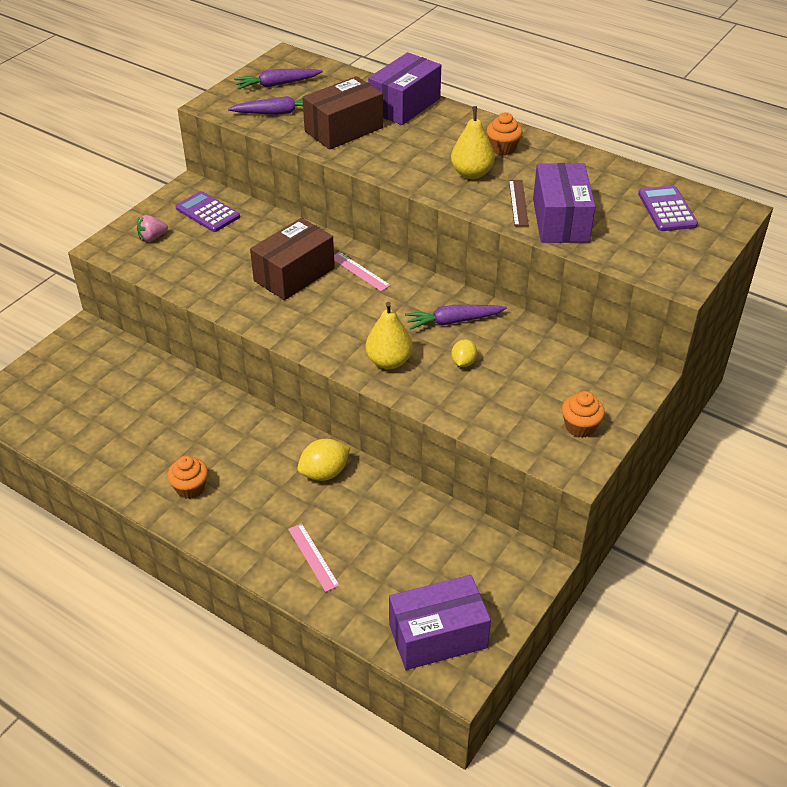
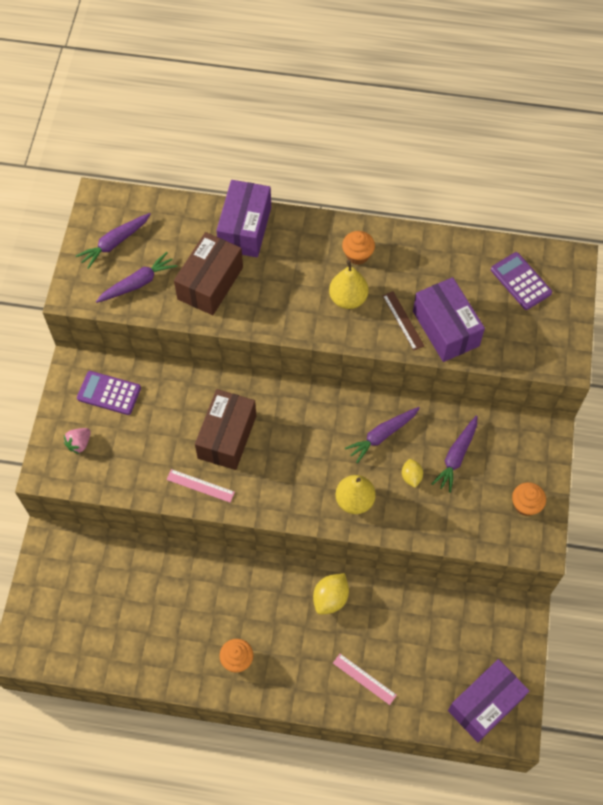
camera: 25 degrees left, 20 degrees up
pink ruler [334,252,391,291] -> pink ruler moved to [166,469,235,502]
none -> purple carrot [432,415,477,493]

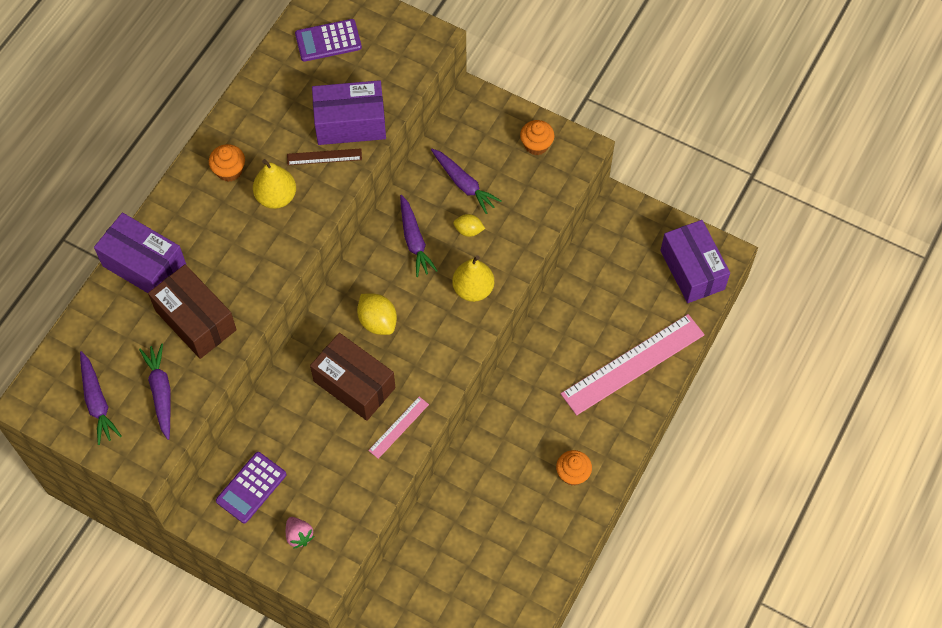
camera: 70 degrees left, 0 degrees up
yellow lemon [313,573,349,615] -> yellow lemon moved to [357,294,397,335]
pink ruler [333,654,397,705] -> pink ruler [561,314,705,415], size x2.21

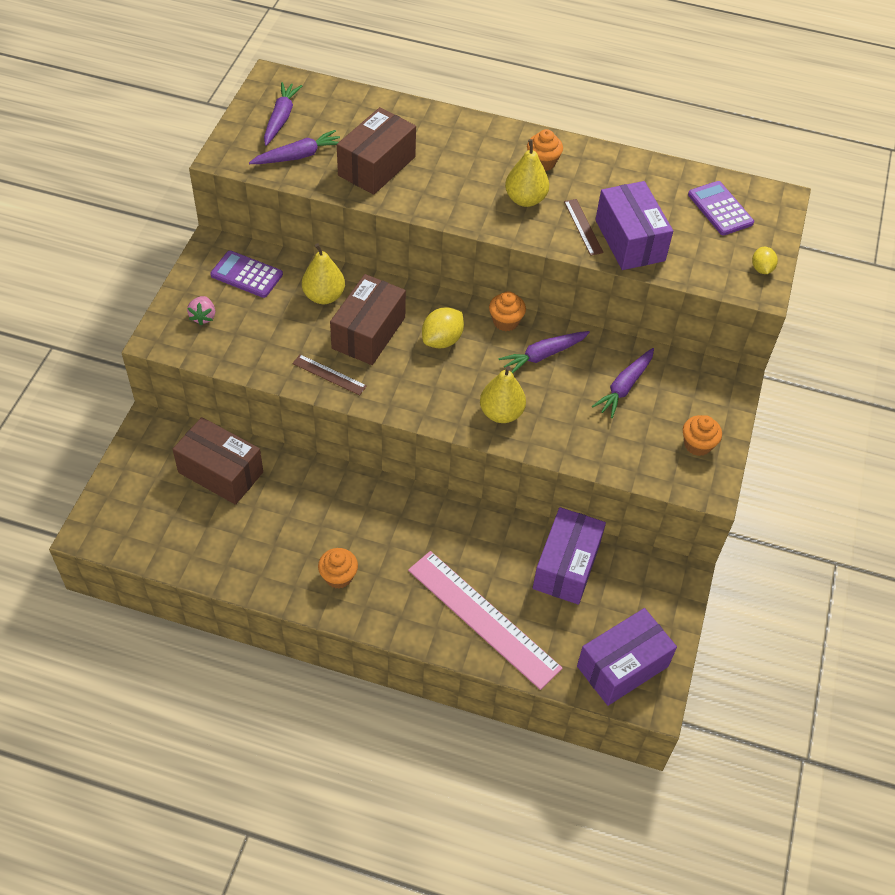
camera: 75 degrees right, 10 degrees down
purple carrot [80,351,121,445] -> purple carrot turned 135 degrees clockwise [264,82,302,146]
purple box [94,213,186,293] -> purple box moved to [533,507,606,605]
pink strawberry [286,517,314,549] -> pink strawberry turned 45 degrees counterclockwise [187,296,215,326]
pink ruler [368,397,429,459] -> brown ruler [292,354,367,395]
yellow lemon [453,214,485,237] -> yellow lemon moved to [752,247,778,274]
none -> brown box [172,417,263,505]
none -> yellow pear [302,243,345,304]
none -> orange cupcake [489,291,526,331]

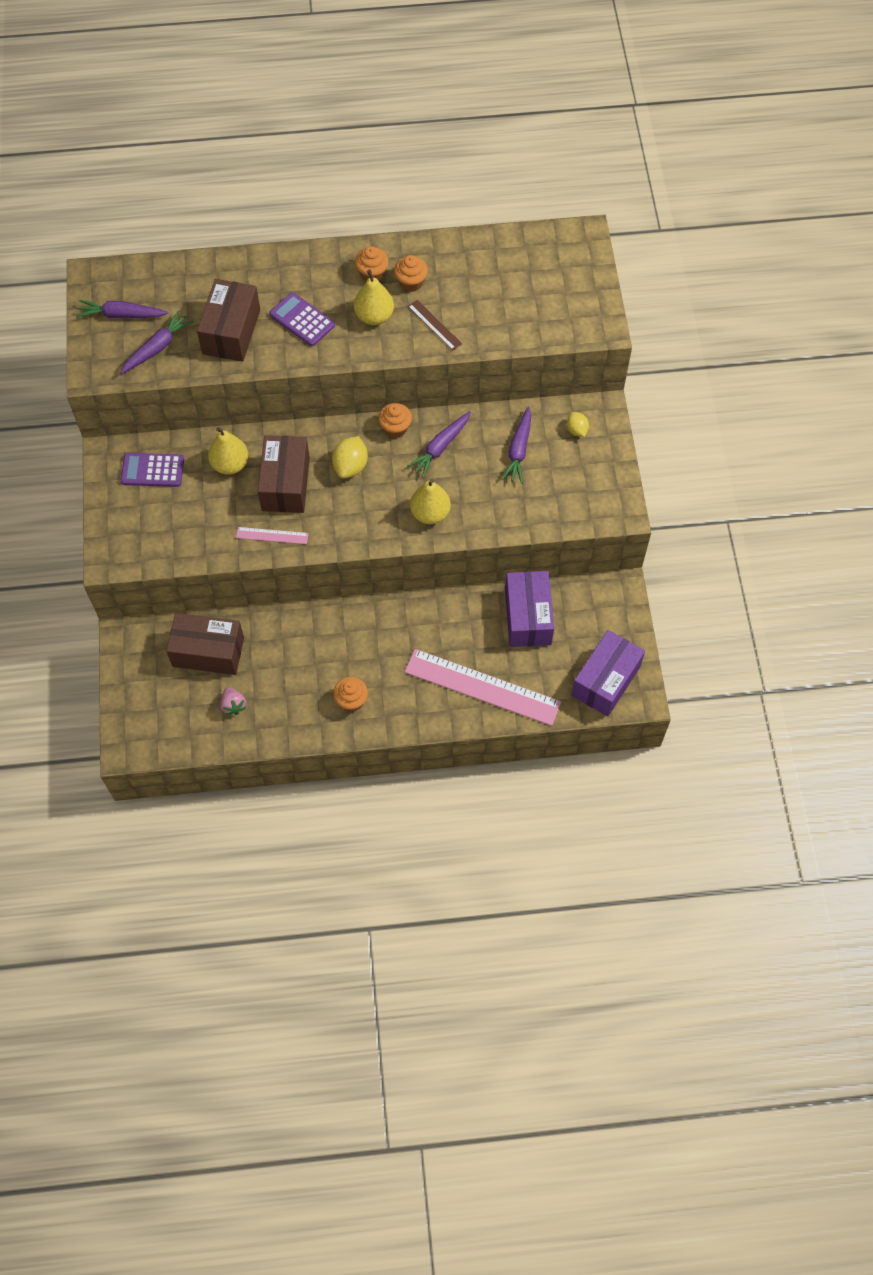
camera: 20 degrees left, 10 degrees up
pink strawberry [187,296,215,326] -> pink strawberry moved to [220,687,247,715]
purple carrot [264,82,302,146] -> purple carrot turned 75 degrees counterclockwise [76,300,169,318]
brown ruler [292,354,367,395] -> pink ruler [236,527,309,544]
purple box [595,181,673,270] -> none
orange cupcake [683,415,722,456] -> orange cupcake moved to [394,255,428,292]
purple calculator [688,181,754,235] -> purple calculator moved to [269,292,335,346]
yellow lemon [752,247,778,274] -> yellow lemon moved to [567,412,589,437]

